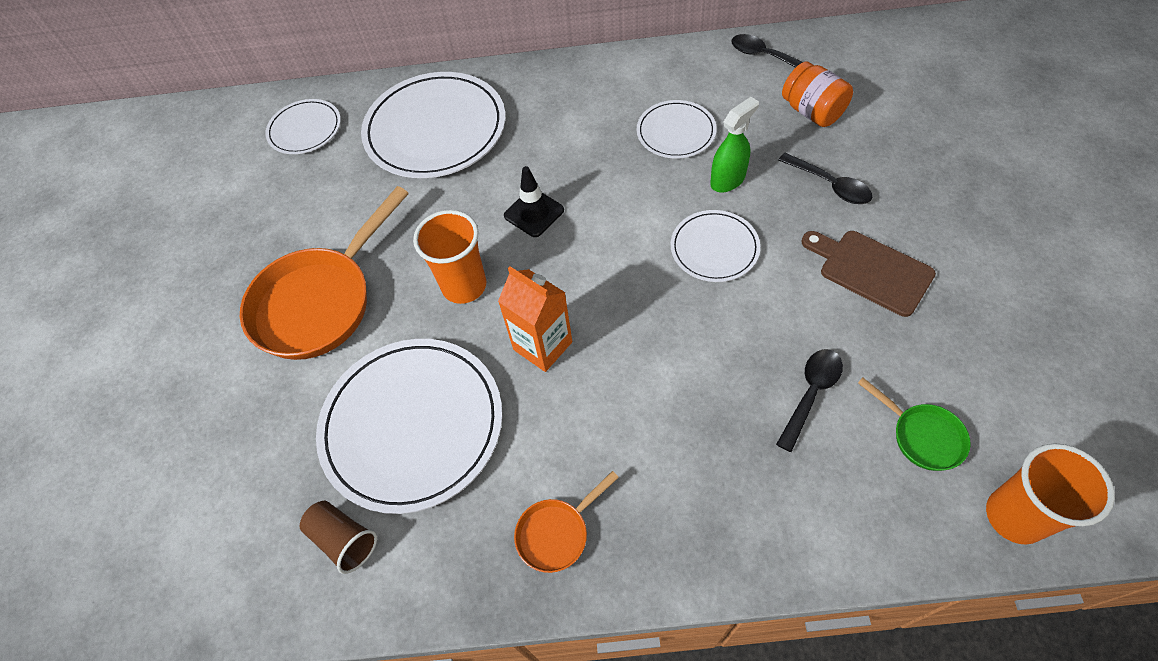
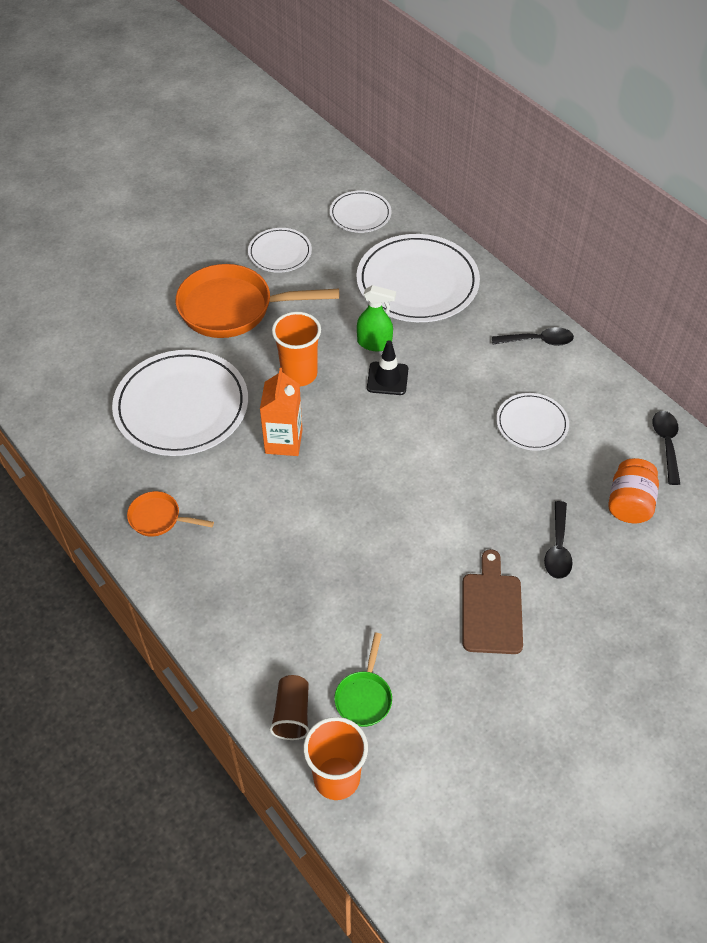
camera: 50 degrees right, 5 degrees down
brown cup [299,501,377,574] -> brown cup moved to [269,675,309,740]
white plate [671,210,760,282] -> white plate moved to [248,228,312,273]
green spray bottle [710,97,759,192] -> green spray bottle moved to [357,285,396,351]
black spoon [776,349,843,452] -> black spoon moved to [492,327,574,346]

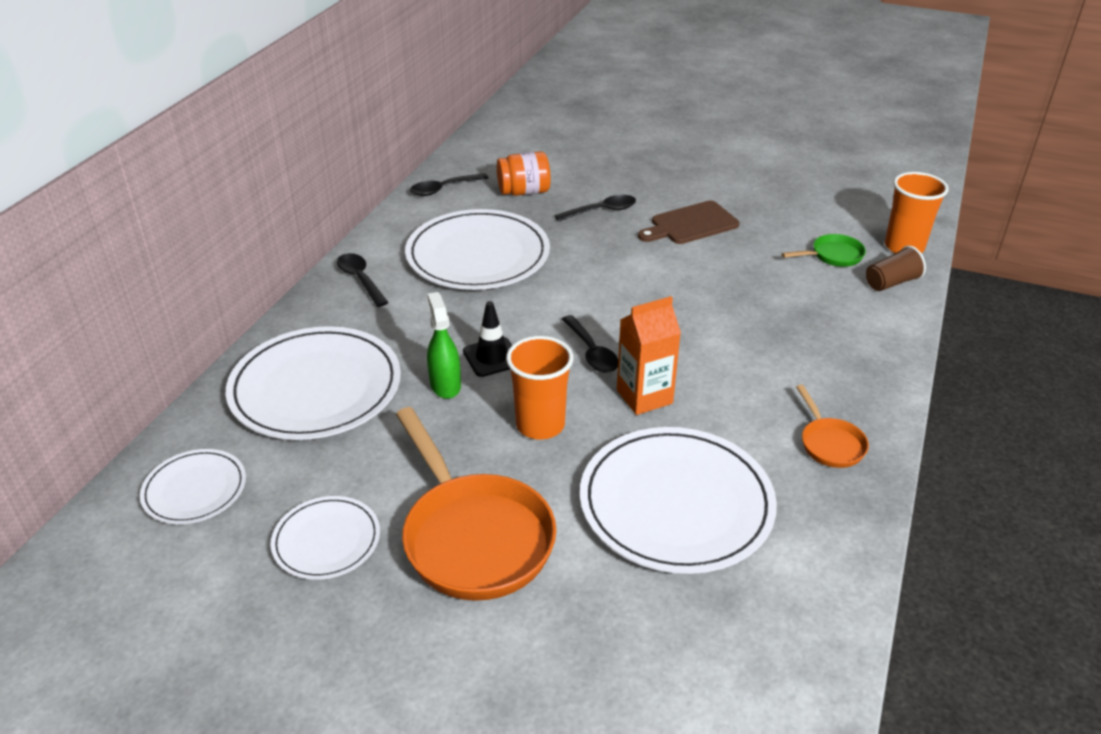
camera: 120 degrees left, 15 degrees down
white plate [496,393,569,451] -> white plate [405,209,550,290], size x1.88
none -> black spoon [562,315,618,373]

